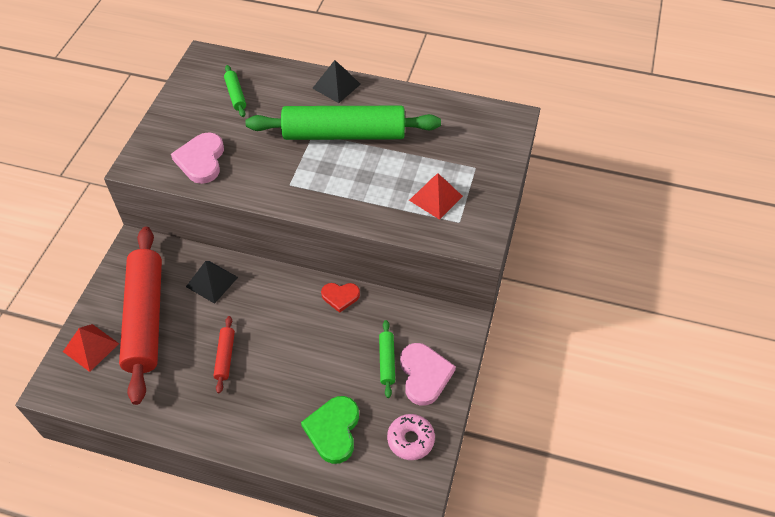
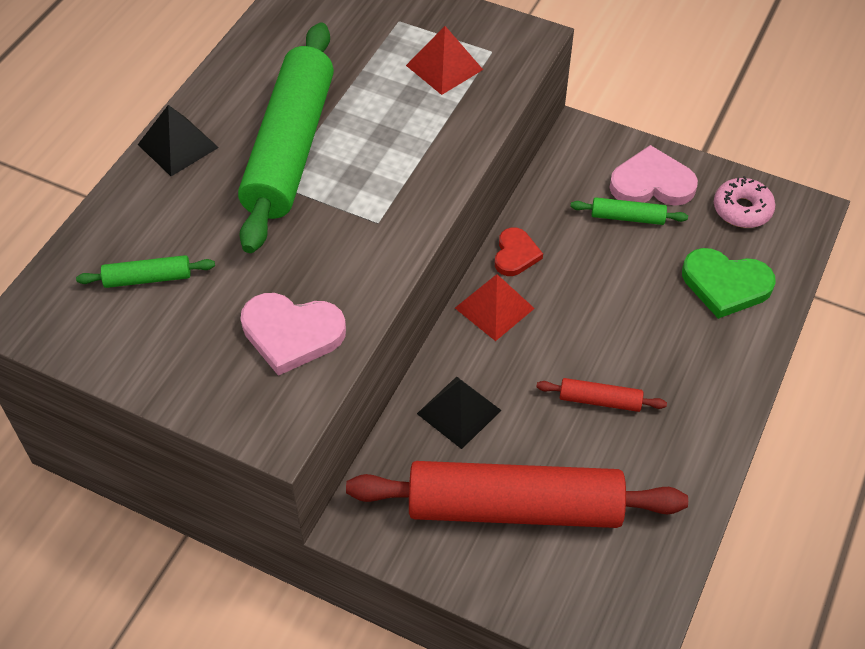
camera: 80 degrees left, 0 degrees up
red pyramid [63,324,119,372] -> red pyramid moved to [455,274,535,341]

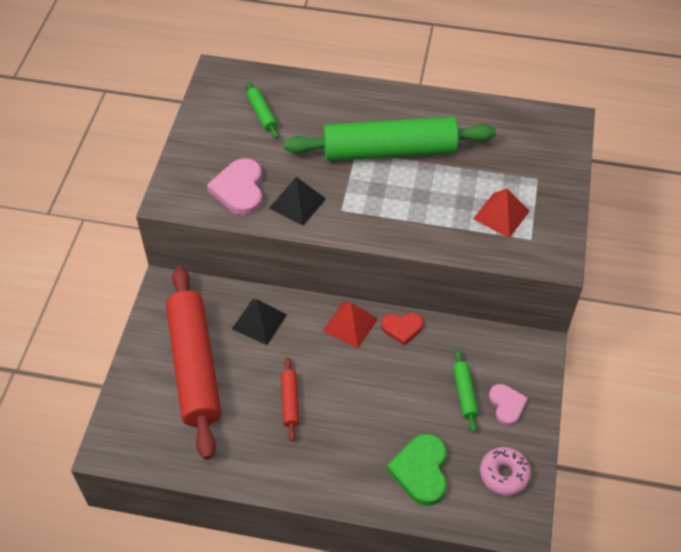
camera: 75 degrees right, 0 degrees up
black pyramid [138,105,219,176] -> black pyramid moved to [269,177,326,226]
pink heart [609,145,698,206] -> pink heart [489,384,528,426], size x0.63

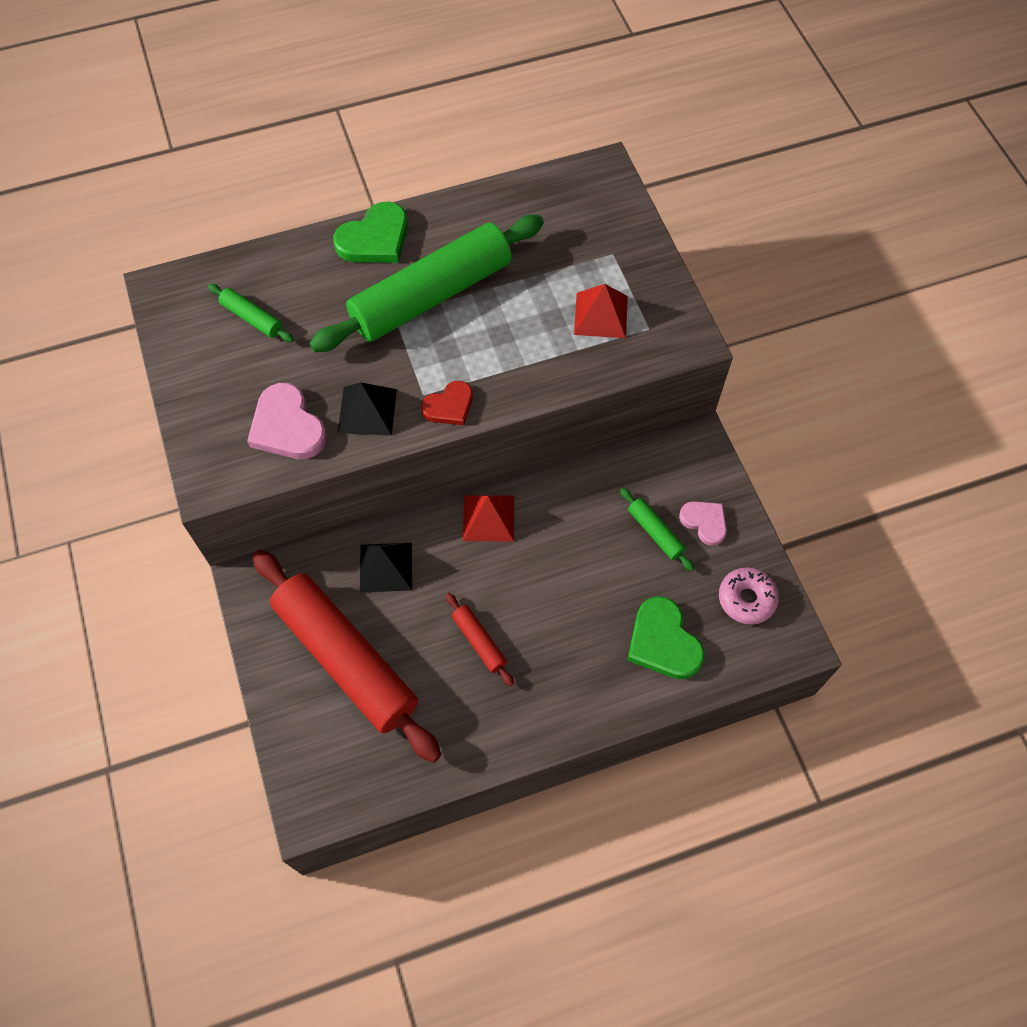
camera: 30 degrees left, 10 degrees up
red heart [381,312,423,345] -> red heart moved to [421,381,473,425]
none -> green heart [333,202,408,263]

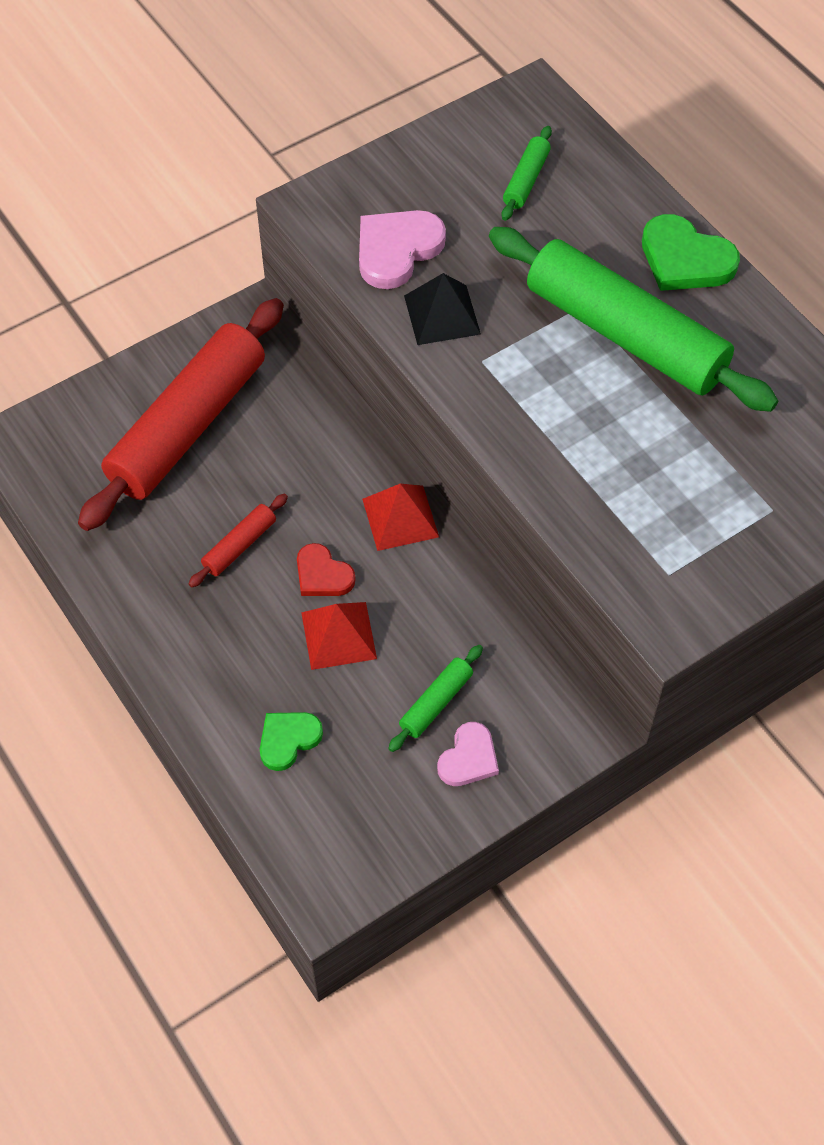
camera: 75 degrees right, 5 degrees down
black pyramid [360,543,412,593] -> none
red heart [421,381,473,425] -> red heart moved to [297,543,356,596]
red pyramid [574,284,628,338] -> red pyramid moved to [301,602,377,670]
green heart [627,596,705,679] -> green heart [260,712,323,771], size x0.63
pink donut [719,567,779,625] -> none

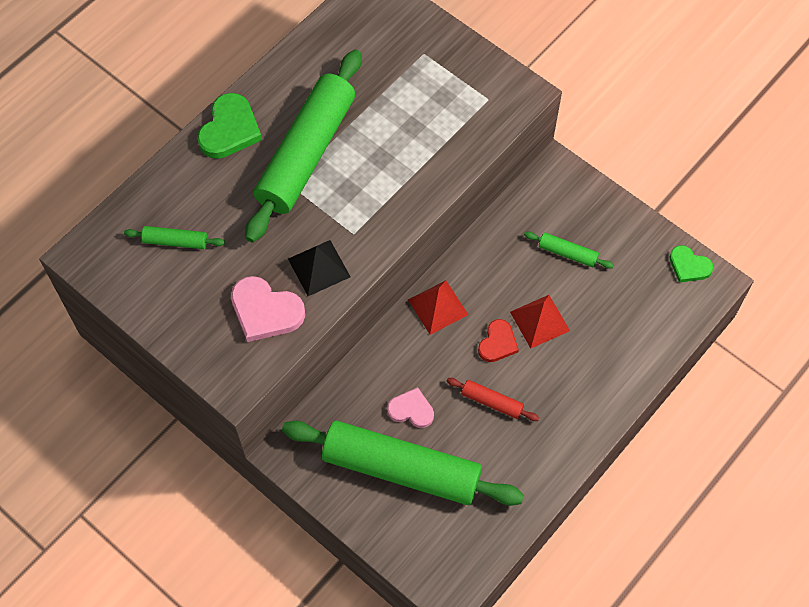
camera: 105 degrees left, 5 degrees up
red rolling pin [78,298,284,531] -> green rolling pin [282,421,524,506]
green heart [260,712,323,771] -> green heart moved to [670,245,713,283]
pink heart [437,722,499,786] -> pink heart moved to [387,387,434,428]

